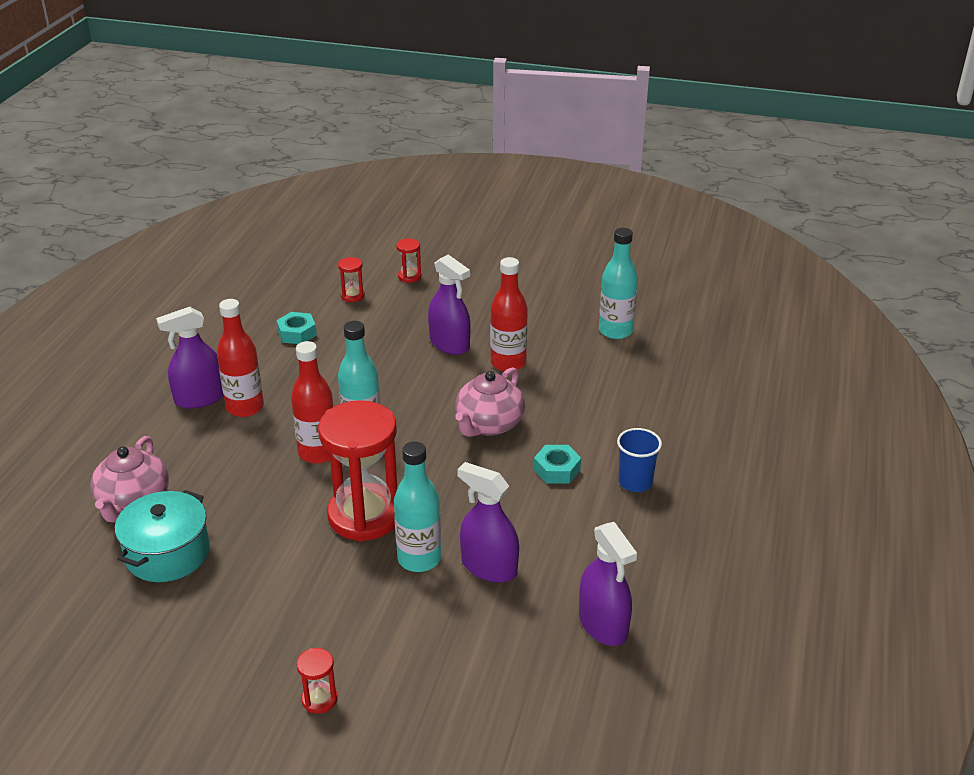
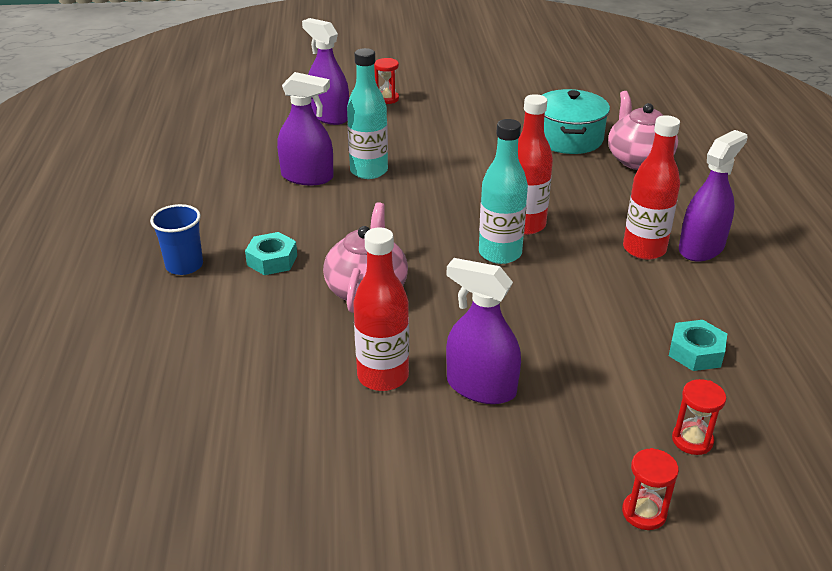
camera: 160 degrees right, 0 degrees up
red hourglass [318,400,397,542] -> none
purple spray bottle [579,522,637,646] -> purple spray bottle moved to [302,18,349,125]
turquoise bottle [599,228,638,339] -> none

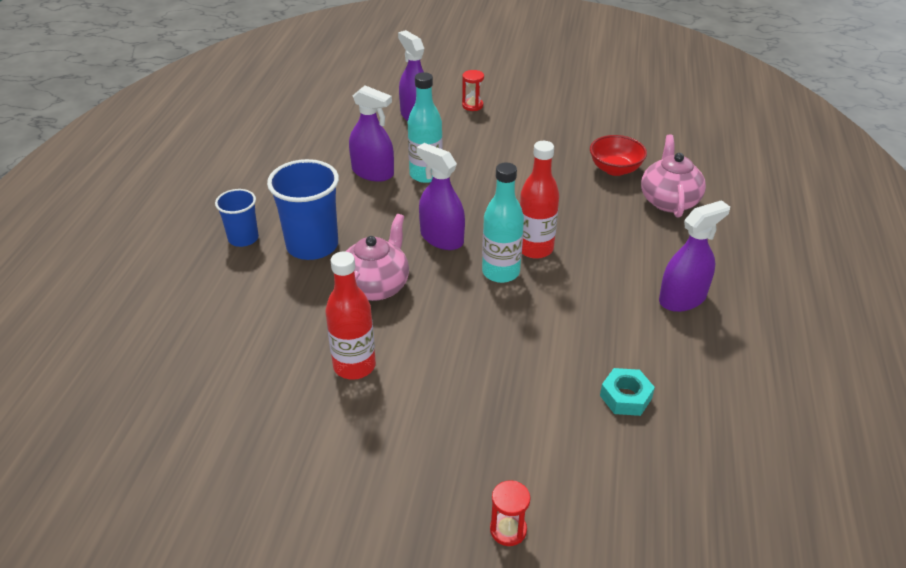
camera: 15 degrees right, 5 degrees up
turquoise nut [245,232,297,275] -> blue cup [267,159,339,260]
purple spray bottle [446,258,521,404] -> purple spray bottle moved to [416,143,465,250]
turquoise pot [542,89,610,154] -> red bowl [590,135,647,176]
red bottle [623,115,680,260] -> none
red hourglass [672,379,726,455] -> none

